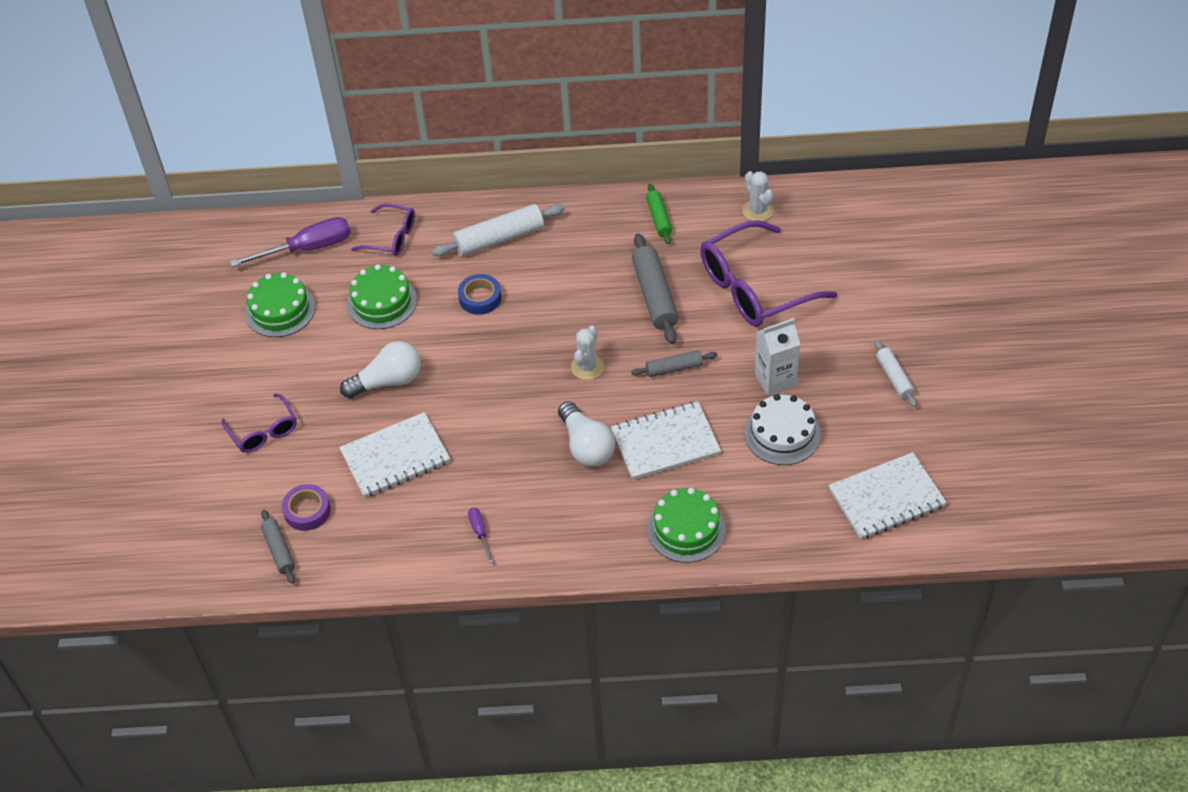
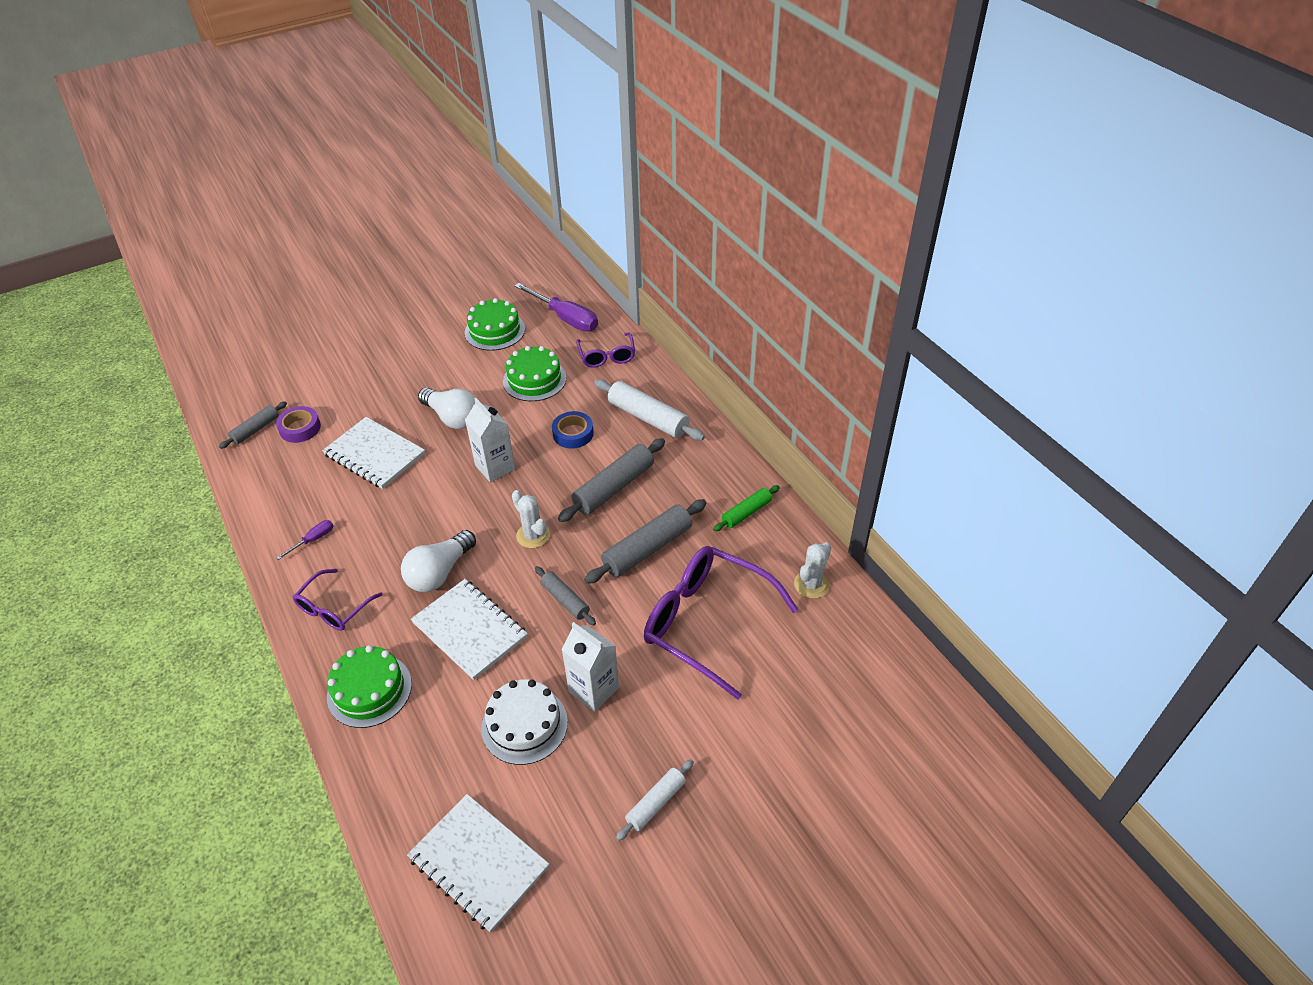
camera: 60 degrees right, 5 degrees down
purple glasses [222,393,297,453] -> purple glasses moved to [293,569,383,631]
white cactus [571,326,604,380] -> white cactus turned 60 degrees clockwise [512,490,550,548]
none -> white carton [465,398,516,482]
none -> grey rolling pin [558,438,665,522]

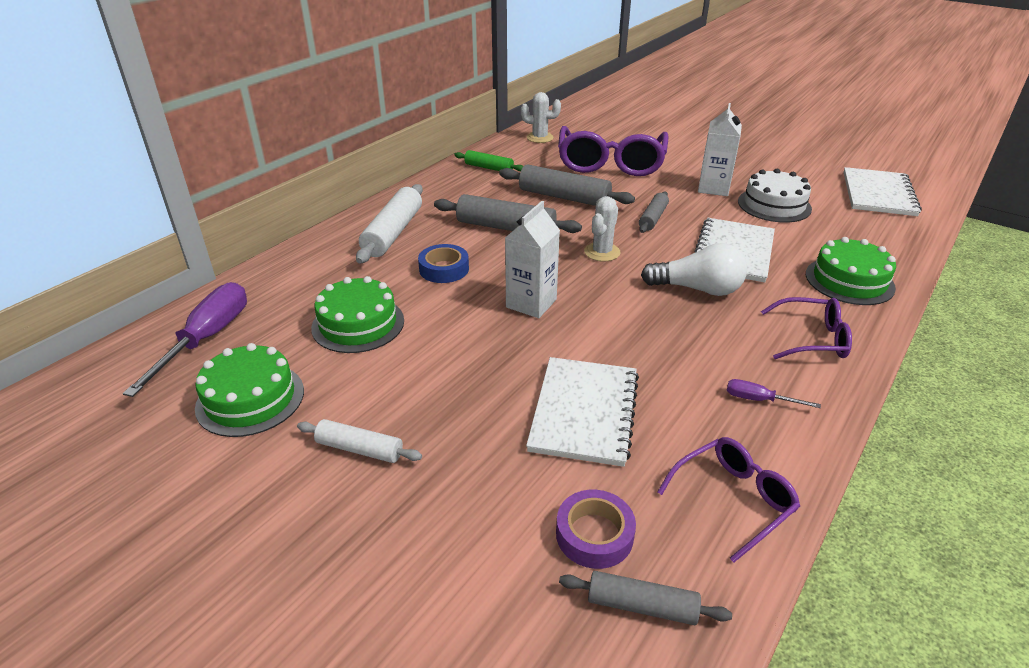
camera: 115 degrees left, 10 degrees down
white light bulb [418,388,475,429] -> none
purple glasses [576,332,635,368] -> purple glasses moved to [657,437,800,562]
white rolling pin [616,759,694,841] -> white rolling pin moved to [297,419,422,463]

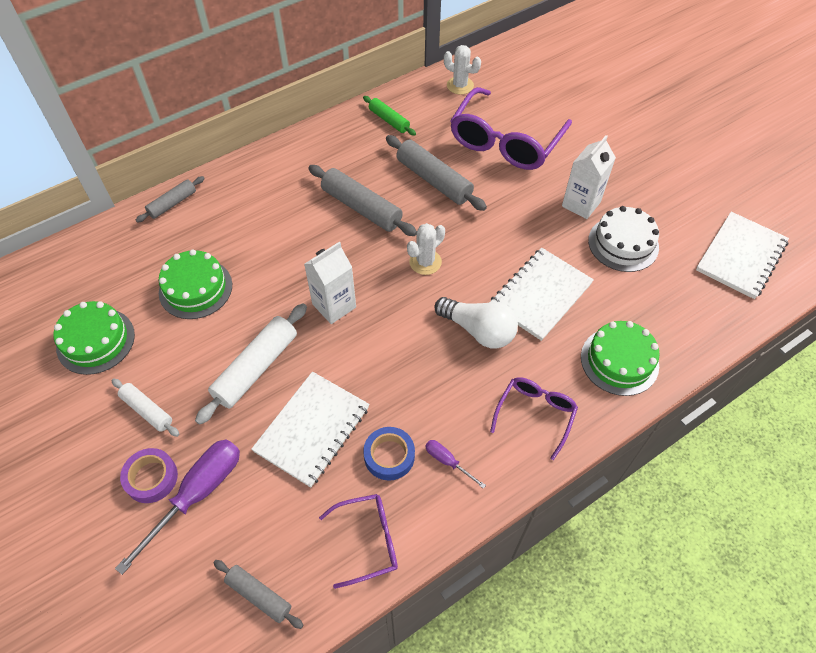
camera: 20 degrees right, 20 degrees up
purple screwdriver [123,282,247,397] -> purple screwdriver moved to [115,439,240,575]
white rolling pin [356,184,423,264] -> white rolling pin moved to [195,303,307,425]
blue tape [418,244,469,283] -> blue tape moved to [363,427,415,481]
purple tape [556,490,636,569] -> purple tape moved to [120,448,178,503]
grey rolling pin [639,191,669,233] -> grey rolling pin moved to [136,176,205,223]
purple glasses [761,297,852,359] -> purple glasses turned 90 degrees counterclockwise [490,377,578,460]

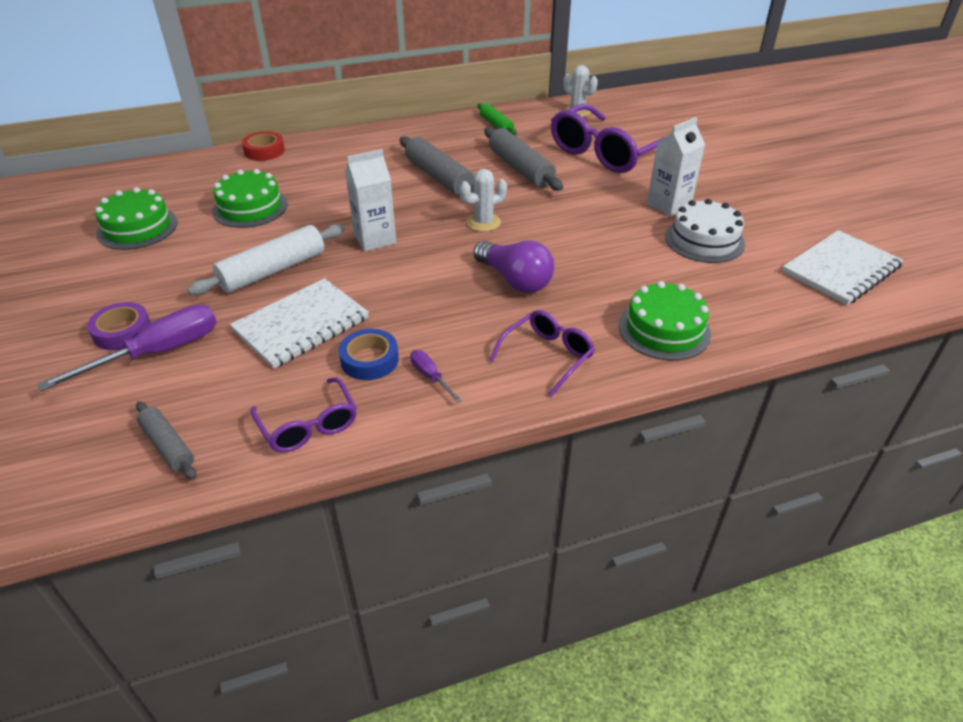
camera: 15 degrees right, 15 degrees down
white rolling pin [111,378,179,437] -> none
grey rolling pin [136,176,205,223] -> red tape [242,131,285,161]
purple glasses [319,494,398,589] -> purple glasses turned 60 degrees clockwise [250,377,357,452]
white light bulb [434,297,518,349] -> purple light bulb [473,240,554,293]
white notebook [490,248,594,341] -> none

